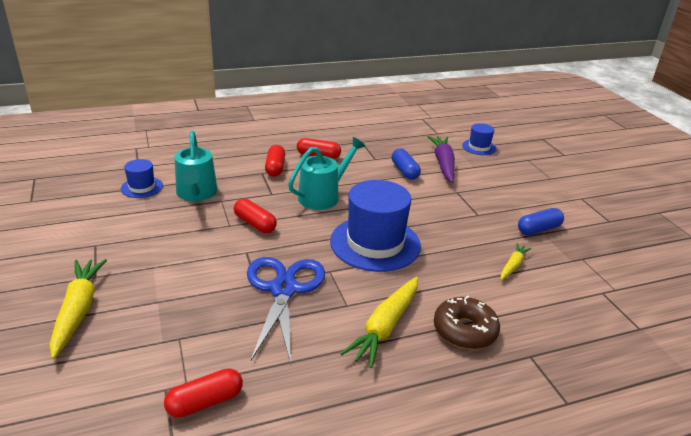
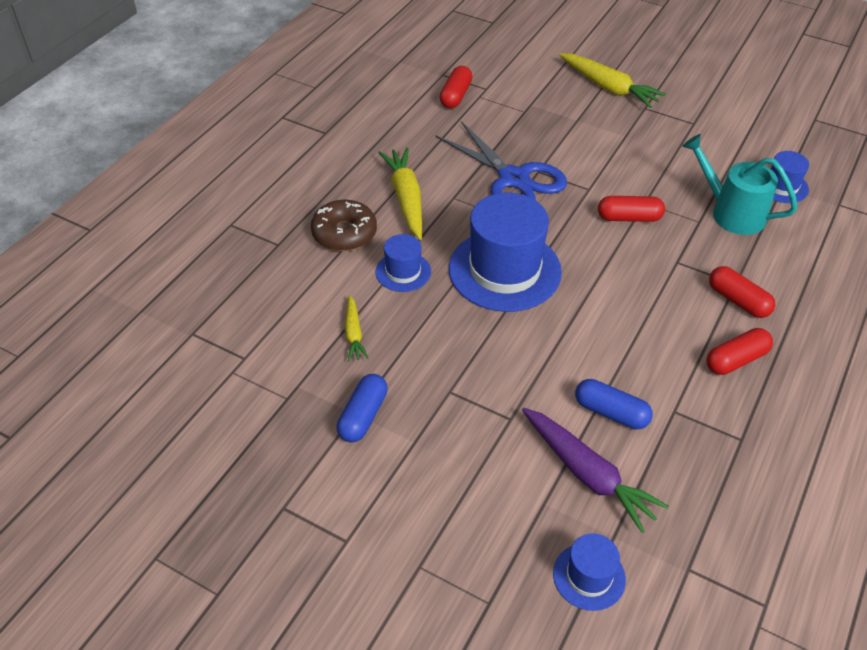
camera: 140 degrees right, 15 degrees up
turquoise watering can [288,137,365,210] -> none
none -> blue hat [375,234,431,292]

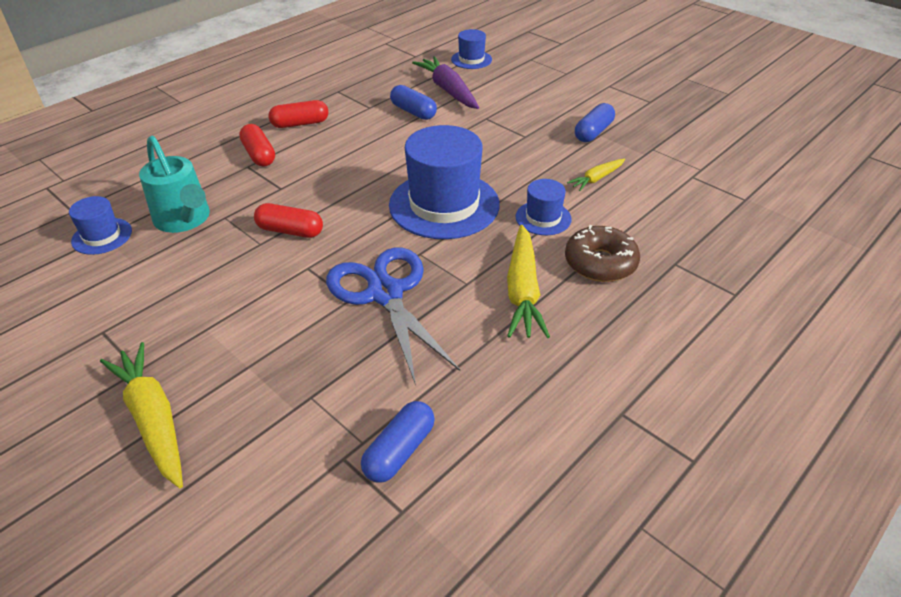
camera: 165 degrees left, 5 degrees down
yellow carrot [345,295,369,361] -> yellow carrot turned 135 degrees counterclockwise [567,158,625,191]
red capsule [440,66,473,108] -> blue capsule [361,401,435,483]

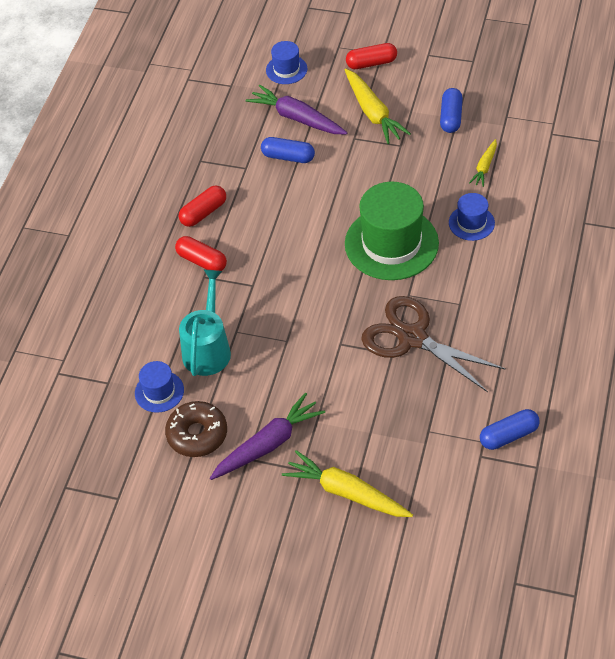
camera: 25 degrees left, 10 degrees up
turquoise watering can [139,136,210,233] -> turquoise watering can turned 105 degrees counterclockwise [179,270,231,376]
red capsule [254,203,323,238] -> red capsule moved to [346,43,397,69]
blue scissors [326,247,460,385] -> brown scissors [361,296,506,392]
blue capsule [361,401,435,483] -> blue capsule turned 60 degrees clockwise [480,409,540,450]
blue hat [389,125,500,239] -> green hat [345,181,439,280]
yellow carrot [507,225,550,338] -> yellow carrot moved to [345,69,411,144]
brown donut [565,225,640,282] -> brown donut moved to [165,401,227,457]
none -> purple carrot [210,393,325,480]

